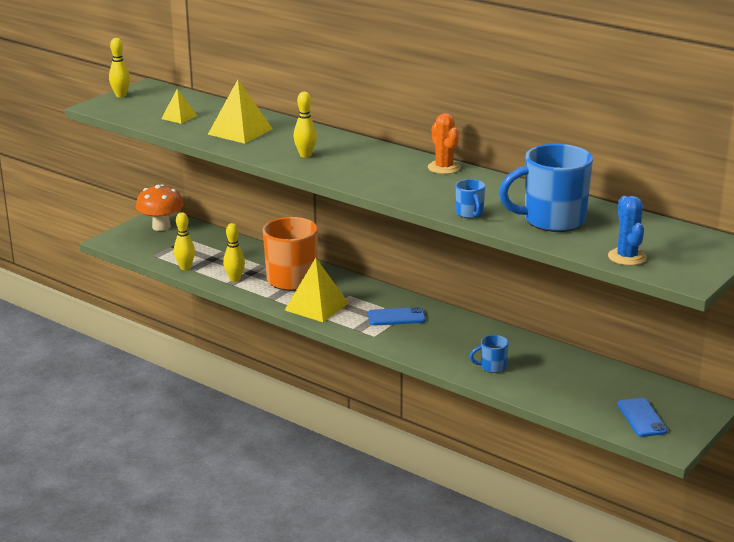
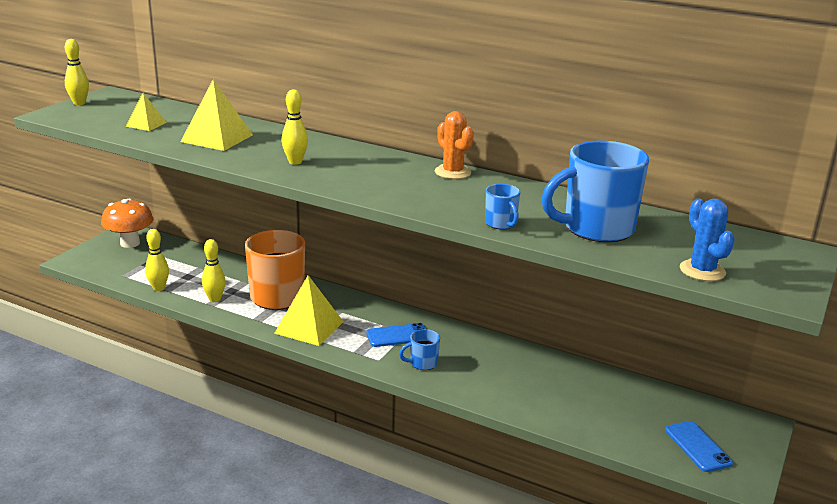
camera: 10 degrees left, 0 degrees up
blue mug [470,335,509,373] -> blue mug moved to [399,329,440,370]

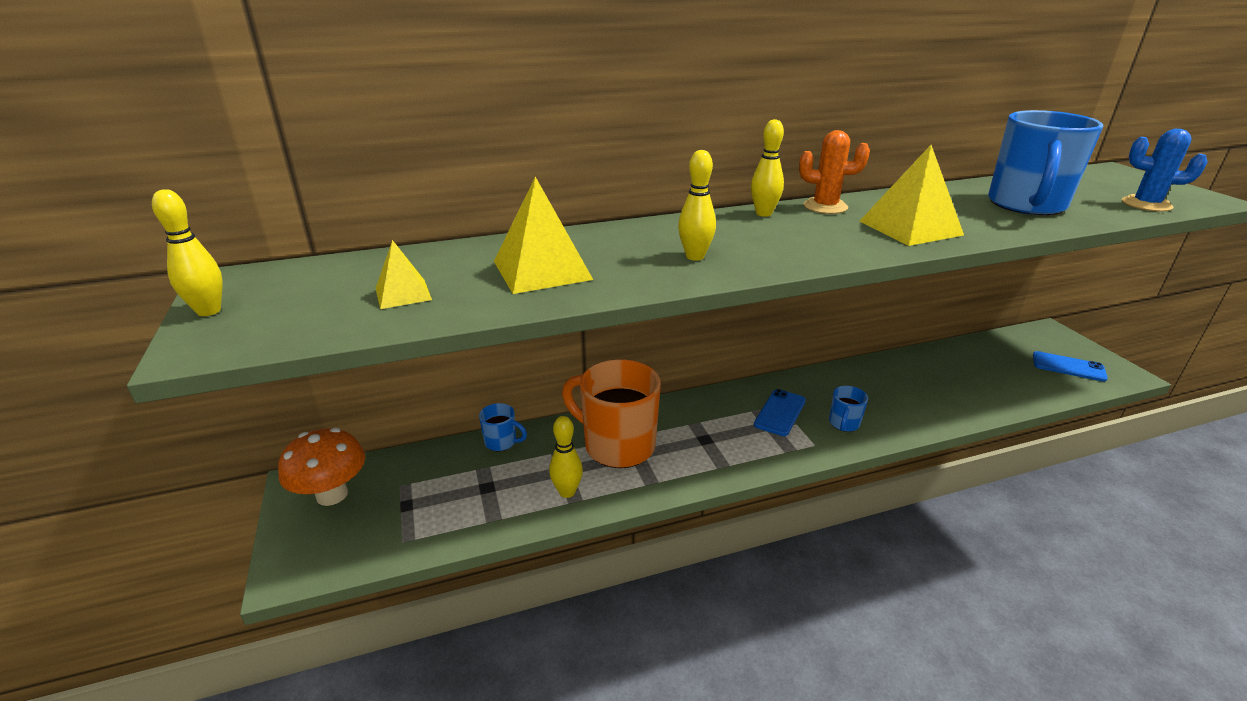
camera: 45 degrees left, 5 degrees up
yellow bowling pin [145,229,169,291] -> yellow bowling pin moved to [751,119,784,217]
yellow pyramid [274,275,343,346] -> yellow pyramid moved to [860,145,964,246]
blue mug [485,184,520,230] -> blue mug moved to [479,403,527,451]

